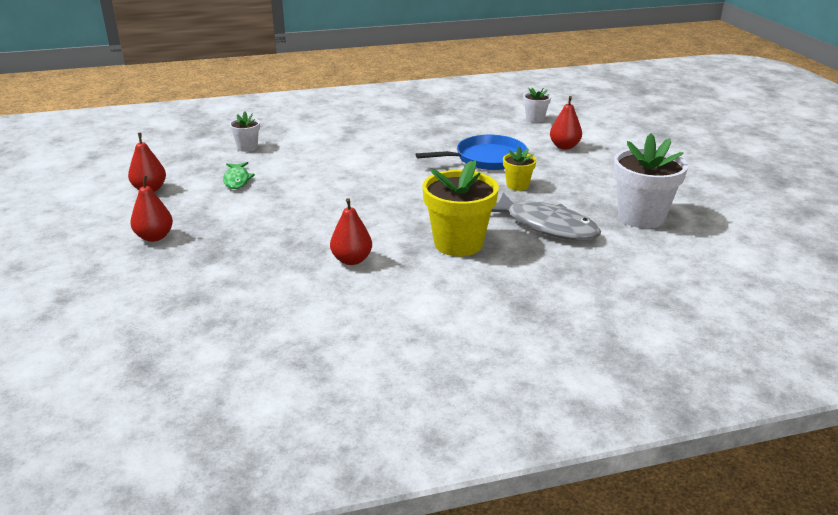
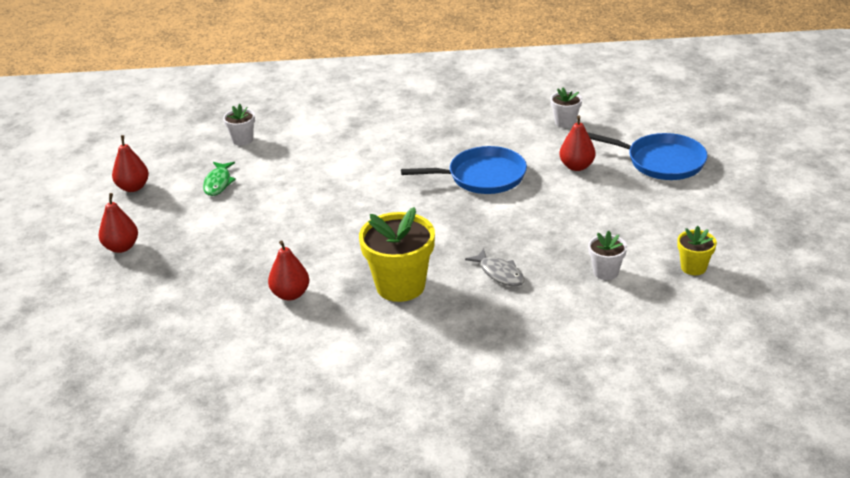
camera: 15 degrees right, 5 degrees up
grey fish [491,193,601,241] -> grey fish [465,249,525,286], size x0.55
yellow flower pot [503,146,536,191] -> yellow flower pot moved to [677,226,717,275]
white flower pot [614,133,688,228] -> white flower pot [588,231,627,280], size x0.51
none -> blue pan [587,132,708,180]

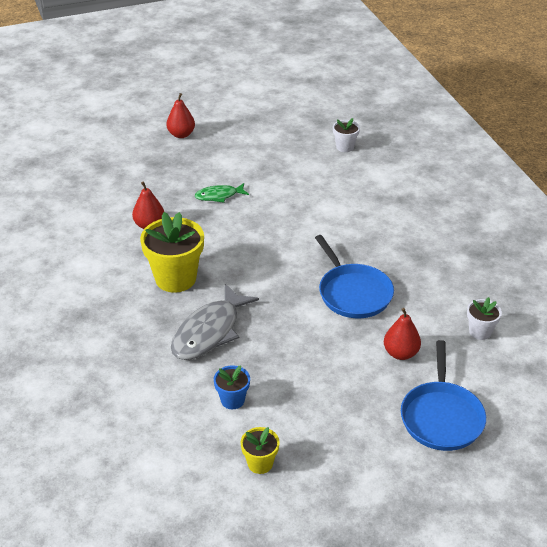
camera: 70 degrees right, 5 degrees up
red pear [112,135,149,192] -> none
green fish [203,162,236,196] -> green fish moved to [195,183,249,203]
grey fish [465,249,525,286] -> grey fish [171,284,259,360], size x1.83
white flower pot [588,231,627,280] -> blue flower pot [214,365,250,409]

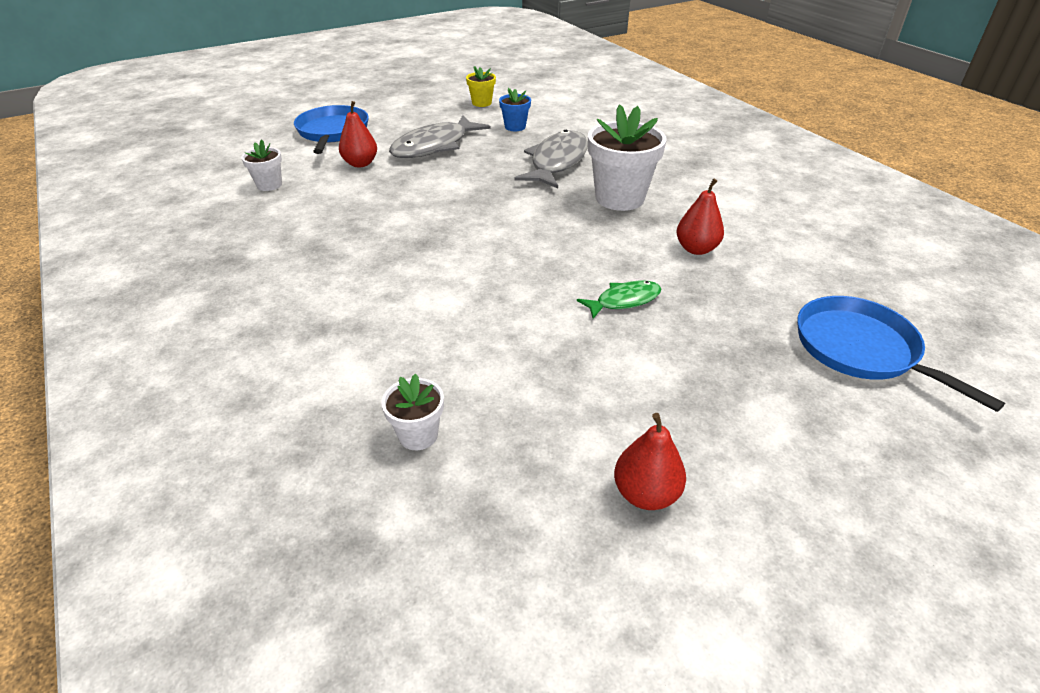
camera: 170 degrees right, 0 degrees up
yellow flower pot [140,212,204,293] -> white flower pot [588,104,667,211]
red pear [167,93,195,138] -> red pear moved to [614,413,686,510]
blue pan [315,235,394,318] -> blue pan moved to [797,296,1005,412]
none -> grey fish [389,115,490,158]

